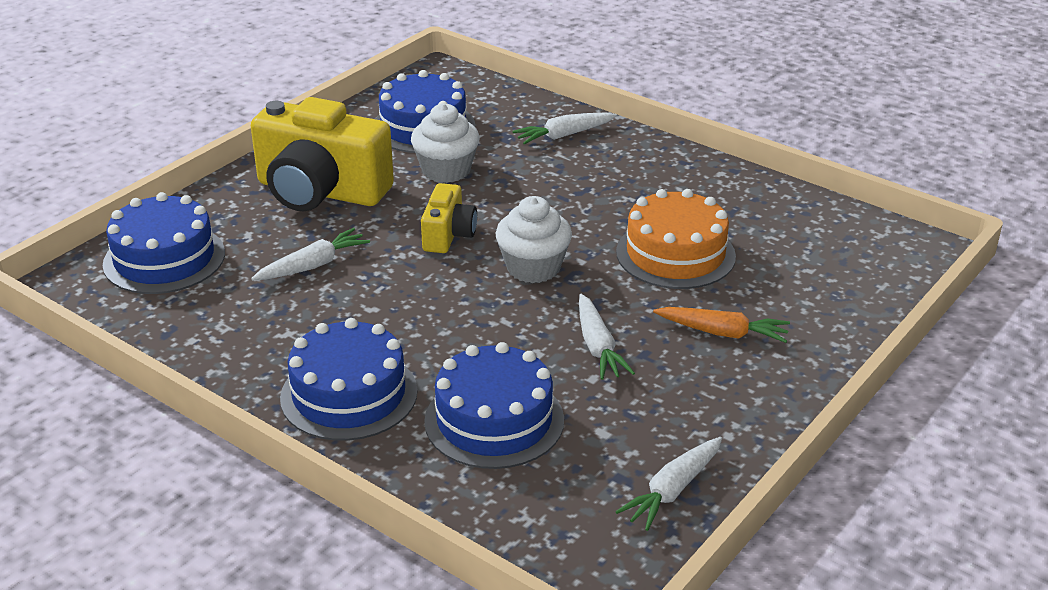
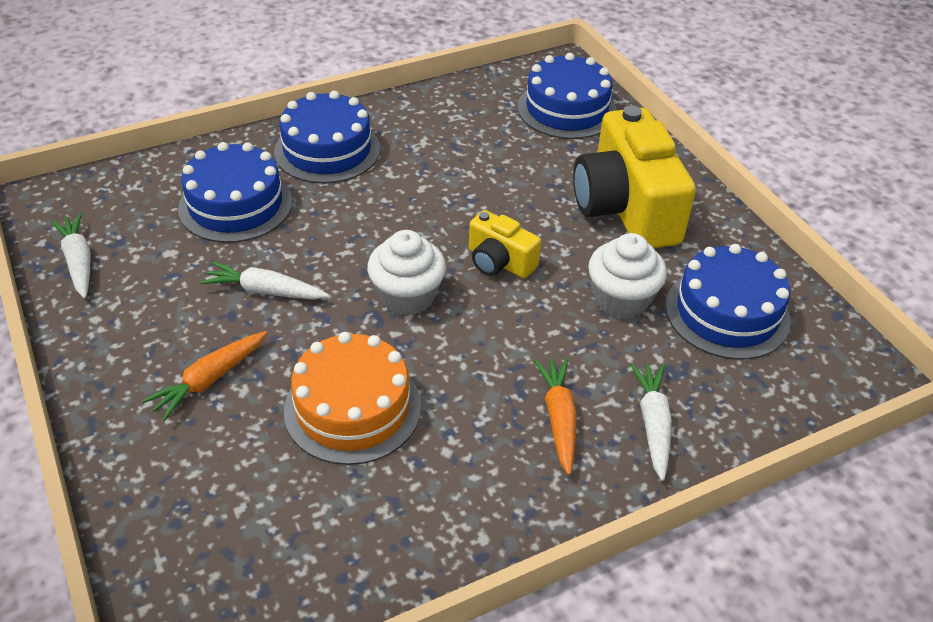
camera: 115 degrees right, 10 degrees up
yellow camera [251,97,394,211] -> yellow camera turned 60 degrees counterclockwise [573,106,696,248]
white carrot [251,228,370,280] -> none
none -> orange carrot [534,358,577,475]

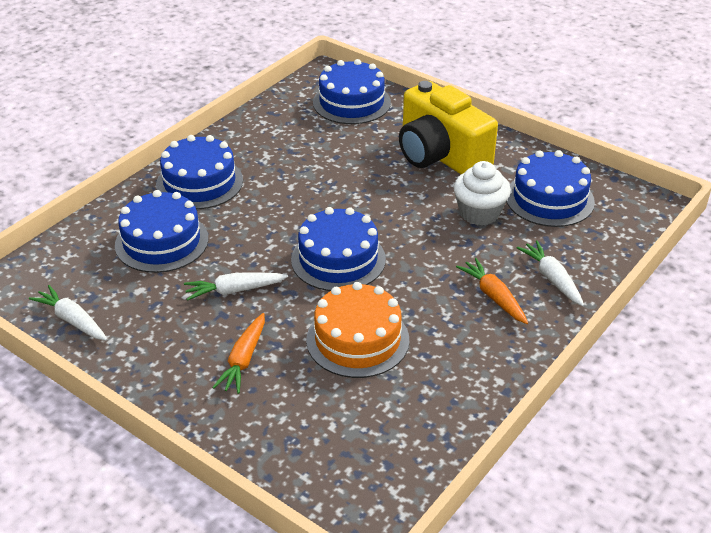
camera: 25 degrees left, 5 degrees down
white cupcake [367,230,446,316] -> blue cake [291,207,386,291]
yellow camera [469,210,541,278] -> none

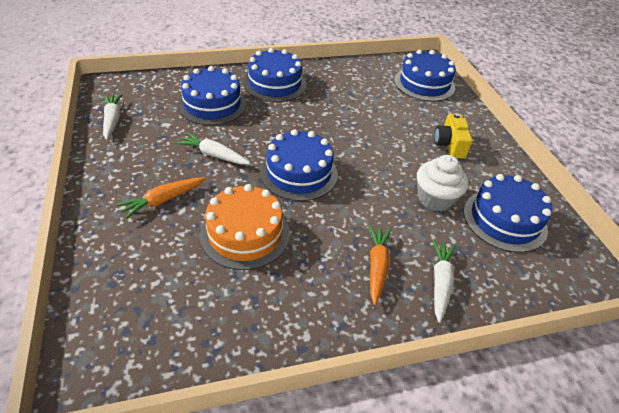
camera: 35 degrees right, 5 degrees up
yellow camera [399,81,498,174] -> yellow camera [434,113,473,159], size x0.50

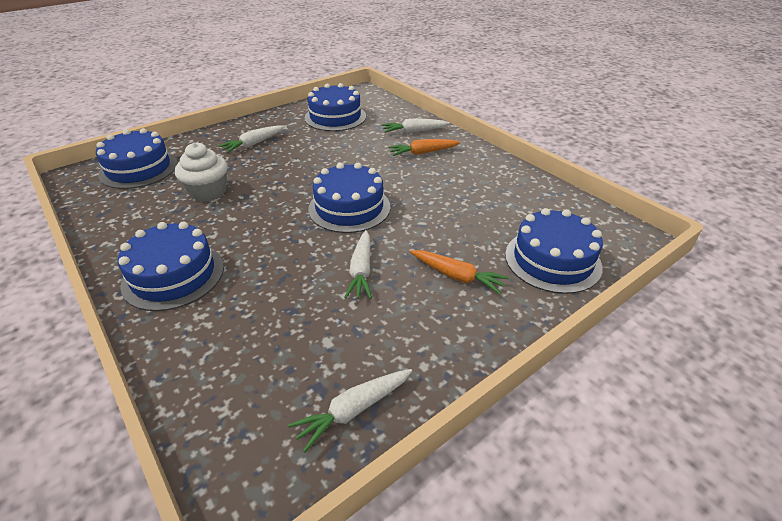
camera: 110 degrees left, 5 degrees down
blue cake [178,66,247,125] -> blue cake moved to [505,208,603,294]
orange cake [200,184,290,270] -> none
white cupcake [417,155,469,212] -> white cupcake moved to [175,143,227,202]
yellow camera [434,113,473,159] -> white carrot [218,126,285,153]

